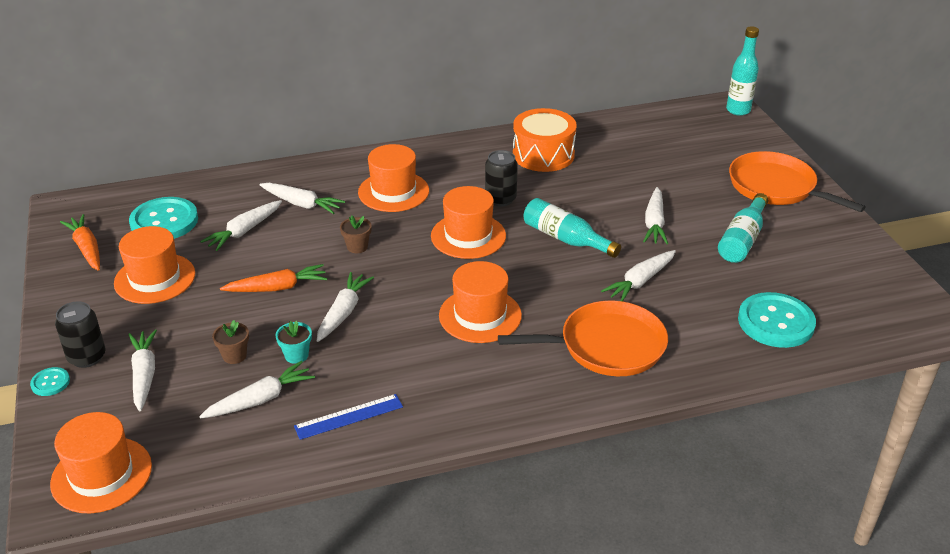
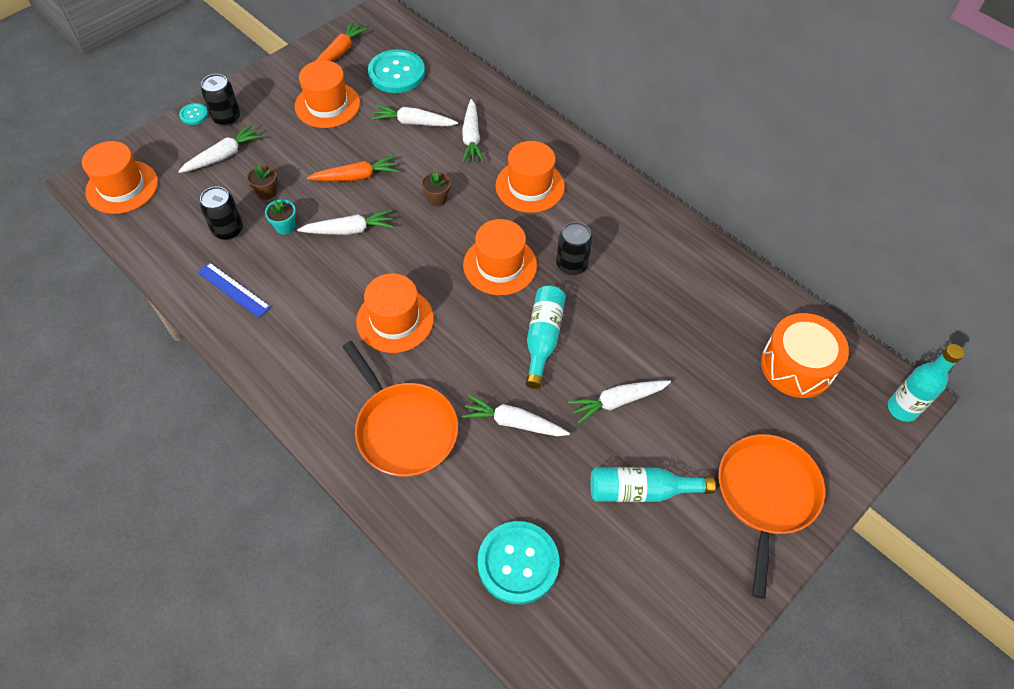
camera: 60 degrees right, 20 degrees up
white carrot [199,361,315,419] -> black can [200,186,243,240]
orange carrot [220,264,327,292] -> orange carrot turned 60 degrees counterclockwise [307,156,399,181]
orange drum [513,108,577,172] -> orange drum moved to [761,313,849,398]

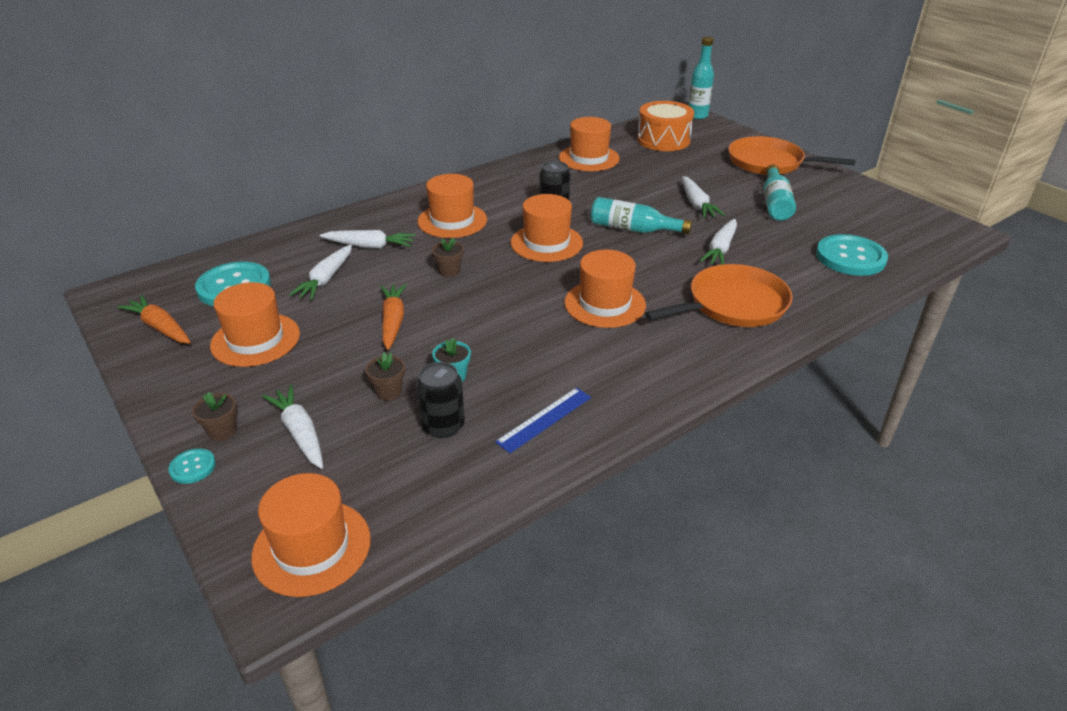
camera: 80 degrees left, 20 degrees down
black can [201,74,240,126] -> brown flower pot [192,392,237,441]
white carrot [297,210,394,235] -> none
none -> orange hat [559,117,620,171]

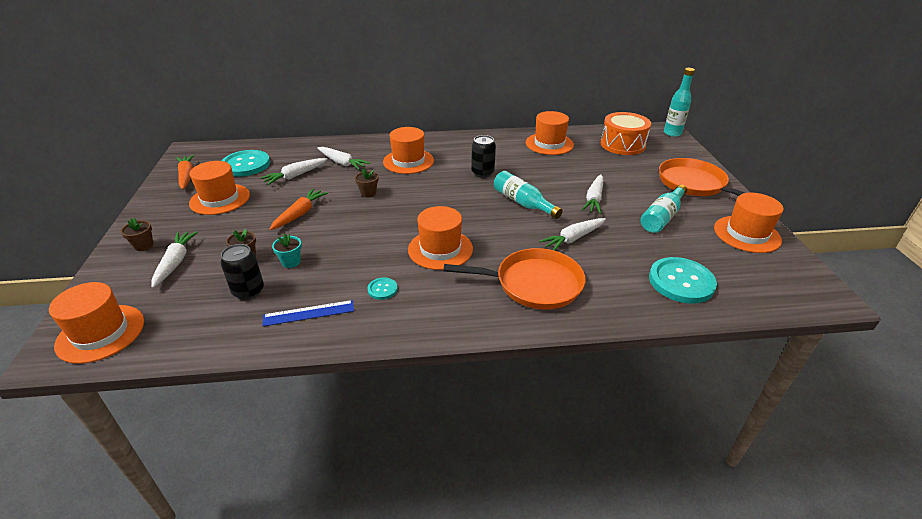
camera: 30 degrees right, 0 degrees up
turquoise button [168,448,216,484] -> turquoise button moved to [367,277,398,300]
orange hat [511,194,583,262] -> orange hat moved to [714,193,783,253]

